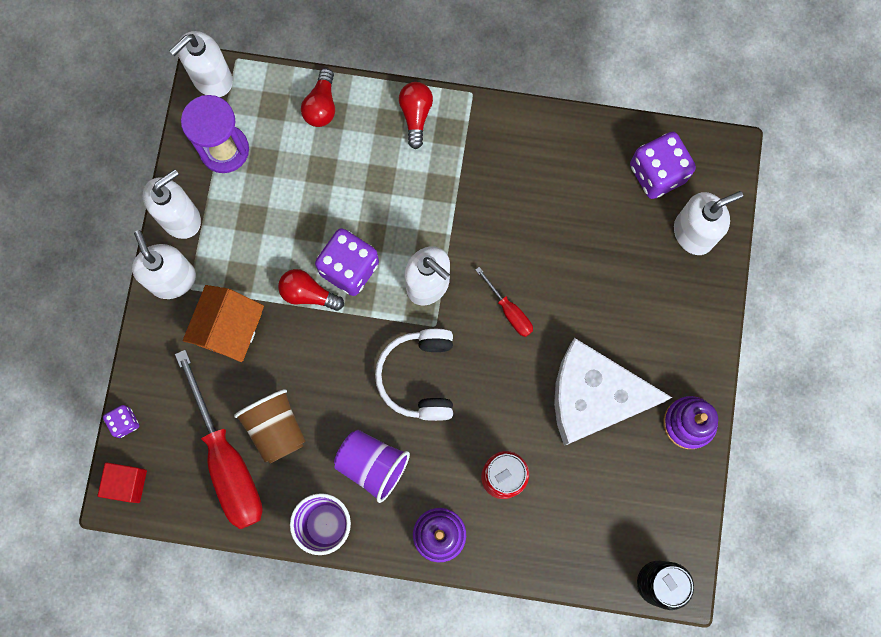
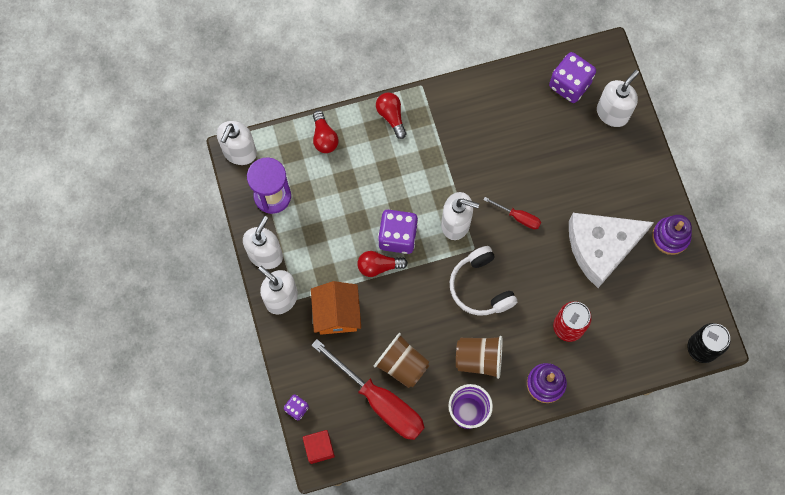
camera: 25 degrees left, 5 degrees down
purple cup [334,430,410,503] -> brown cup [456,336,503,379]

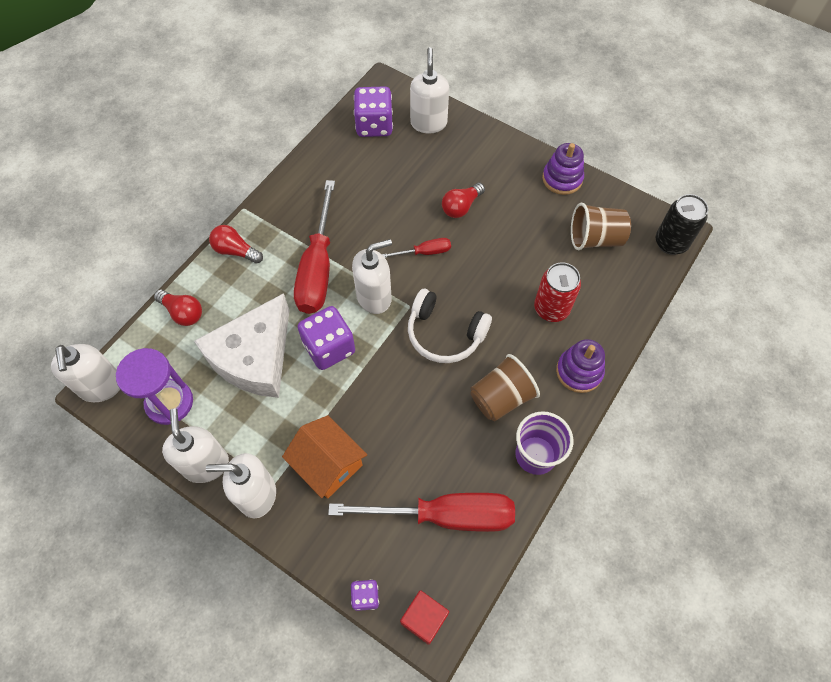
camera: 40 degrees left, 10 degrees down
red light bulb [357,251,408,277] -> red light bulb moved to [442,183,485,218]
brown cup [374,333,429,388] -> brown cup moved to [571,203,631,250]
white cheese [569,213,654,288] -> white cheese moved to [194,293,290,398]
none -> red screwdriver [294,180,335,314]

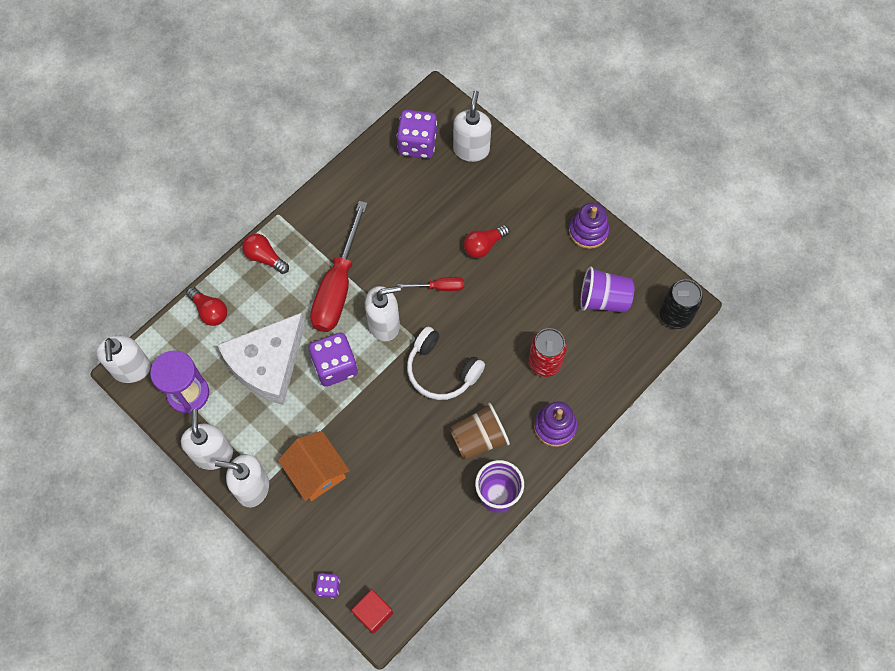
camera: 10 degrees right, 5 degrees up
red screwdriver [328,493,515,532] -> none
brown cup [571,203,631,250] -> purple cup [580,266,635,313]

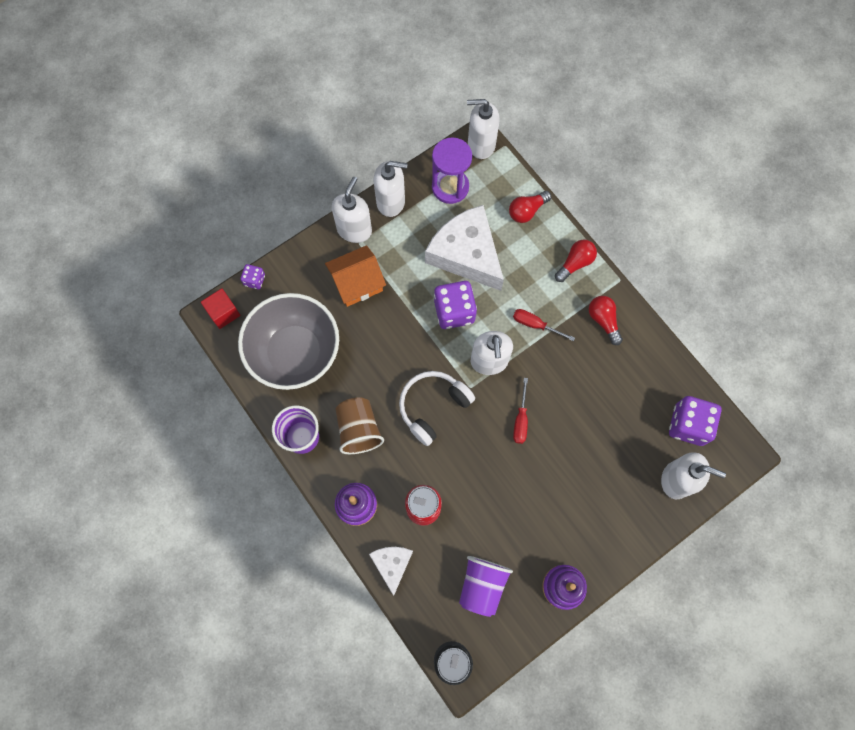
camera: 100 degrees right, 5 degrees up
red screwdriver [310,201,368,332] -> red screwdriver [513,309,575,341], size x0.46
red light bulb [464,225,509,258] -> red light bulb moved to [589,296,623,345]
none -> grey bowl [238,293,339,390]
none -> white cheese [369,547,413,596]

